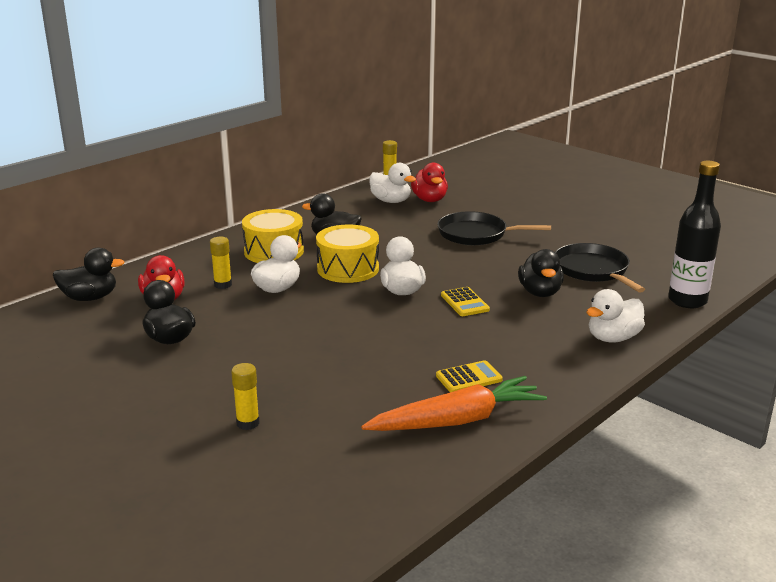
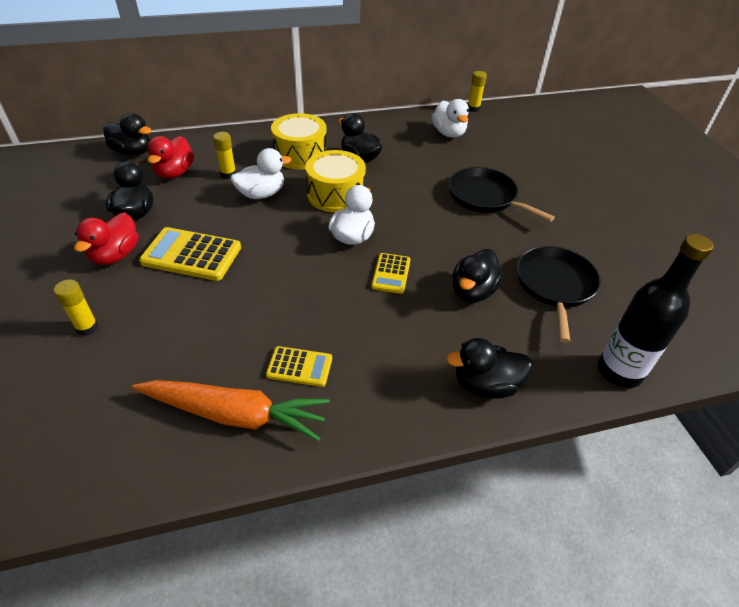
camera: 30 degrees right, 20 degrees up
red duck [411,163,448,202] -> red duck moved to [74,212,138,265]
white duck [586,289,645,343] -> black duck [446,338,532,398]
none -> yellow calculator [139,227,241,281]

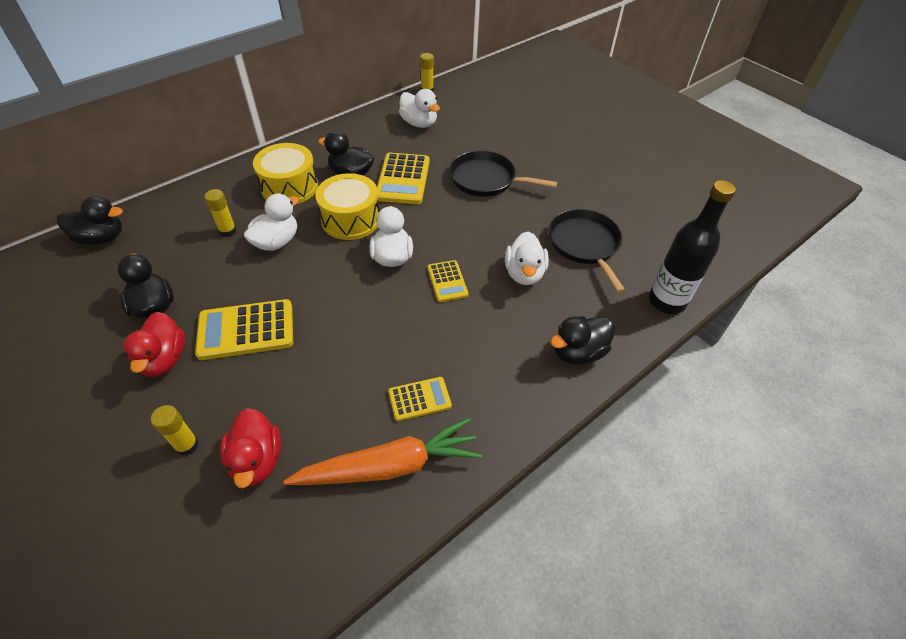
camera: 25 degrees left, 5 degrees up
red duck [147,136,194,179] -> red duck moved to [220,408,281,488]
black duck [452,249,503,303] -> white duck [505,231,549,285]
none -> yellow calculator [377,153,430,204]

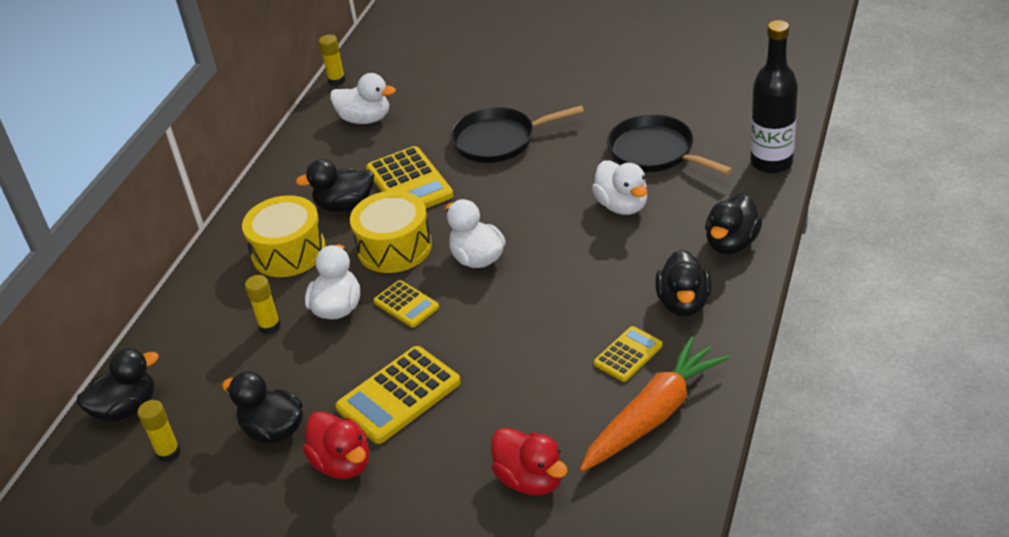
camera: 25 degrees left, 10 degrees down
yellow glue stick [151,405,199,456] -> yellow glue stick moved to [137,400,181,463]
yellow calculator [427,260,468,302] -> yellow calculator moved to [374,280,439,327]
none -> black duck [655,249,712,316]

